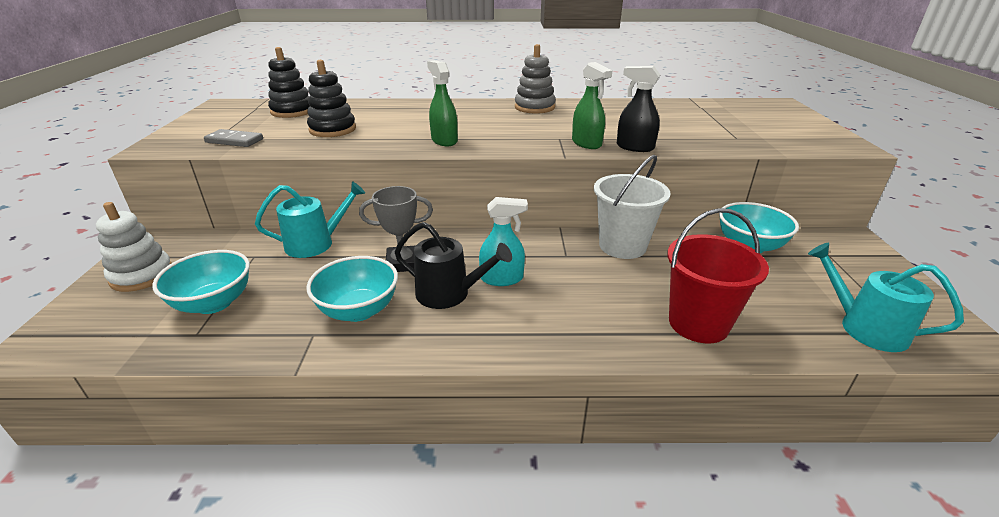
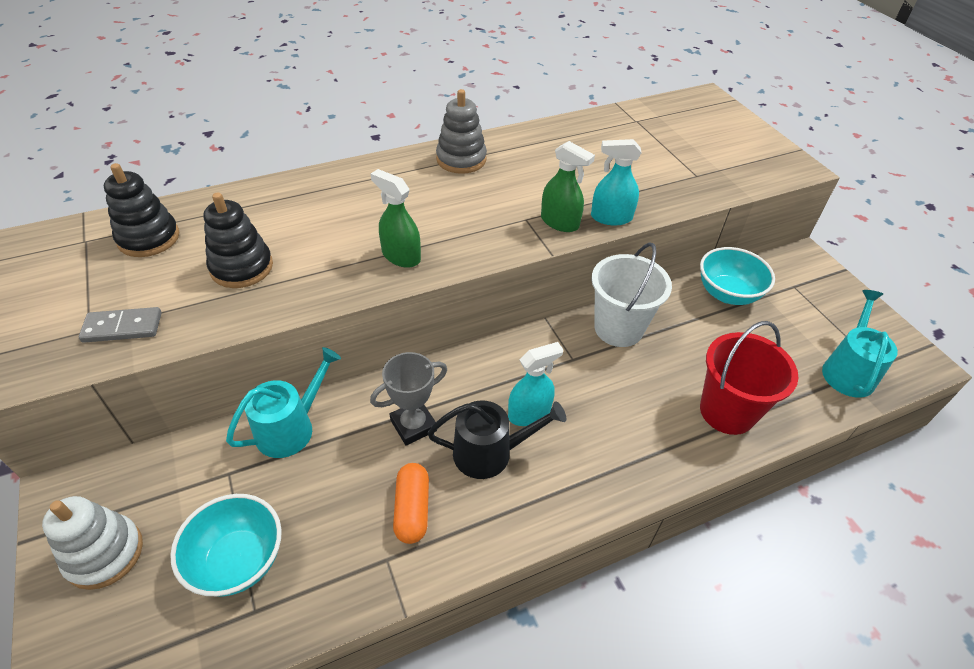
camera: 25 degrees left, 15 degrees up
turquoise bowl [306,256,398,322] -> orange capsule [393,463,429,544]
black spray bottle [617,66,660,152] -> turquoise spray bottle [591,139,642,225]
turquoise watering can [808,243,964,352] -> turquoise watering can turned 90 degrees clockwise [822,290,898,397]

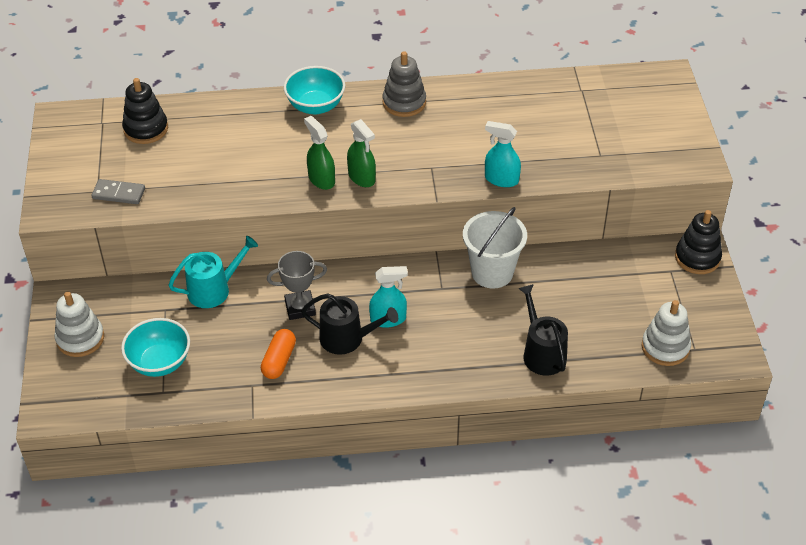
camera: 20 degrees right, 0 degrees up
black stacking toy [203,193,273,288] -> black stacking toy moved to [675,210,722,274]
green spray bottle [541,141,595,232] -> green spray bottle moved to [347,119,376,187]
turquoise bowl [700,247,775,305] -> turquoise bowl moved to [284,66,345,114]
red bucket [700,321,798,435] -> black watering can [518,284,568,375]
turquoise watering can [822,290,898,397] -> white stacking toy [642,300,691,366]

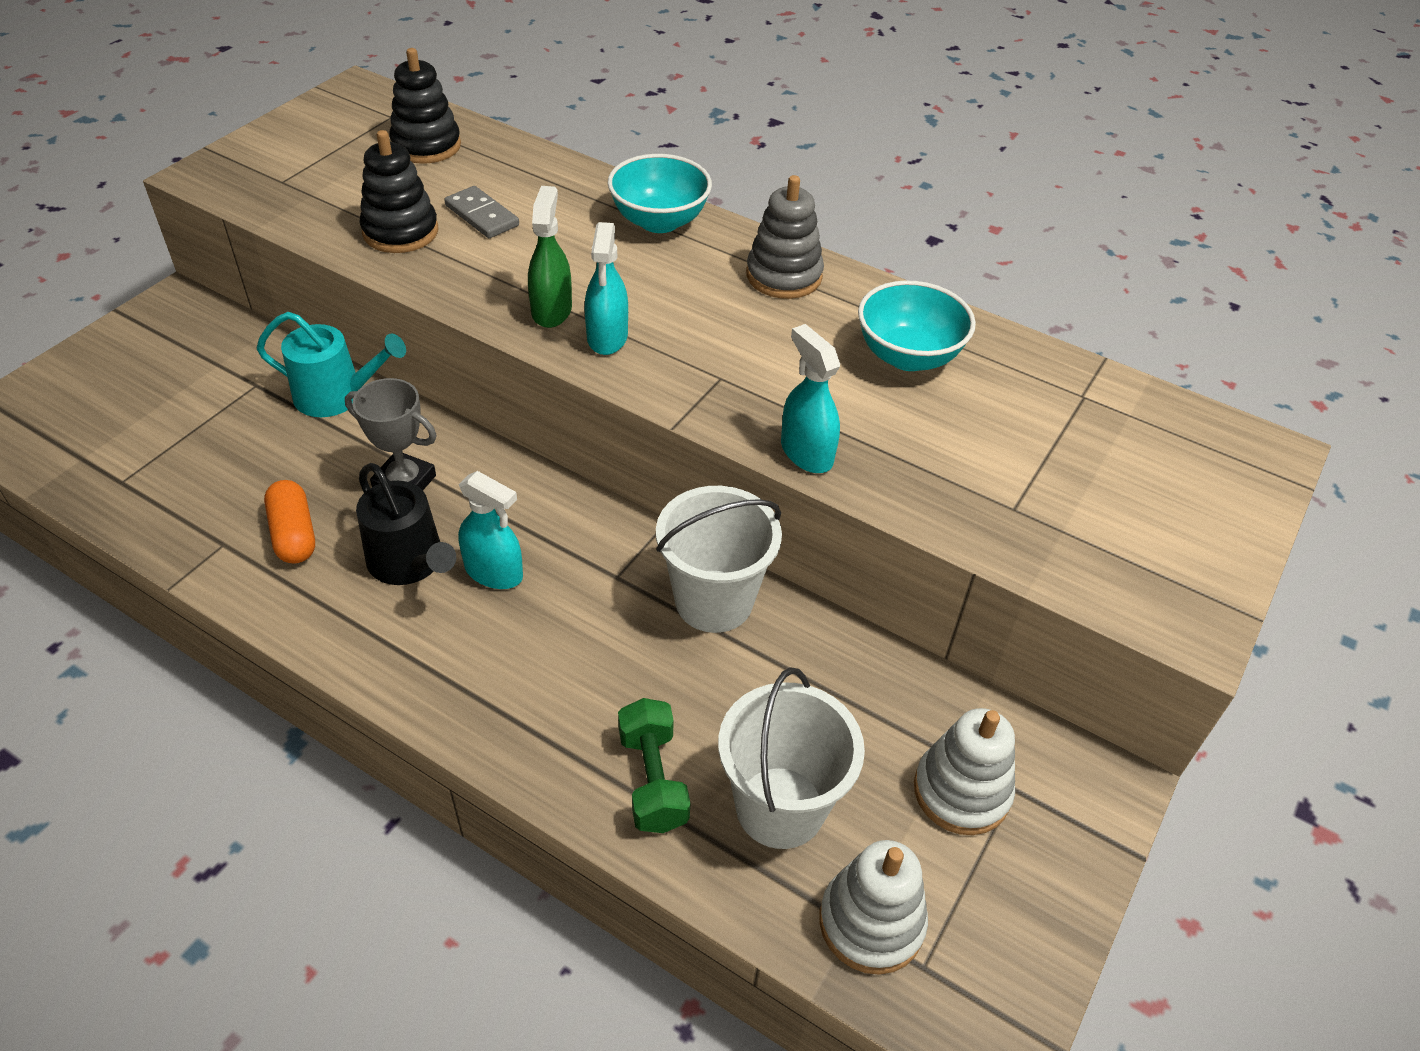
camera: 35 degrees right, 0 degrees up
white stacking toy [54,292,104,357] -> white stacking toy moved to [914,708,1015,835]
grey domino [91,179,145,204] -> grey domino moved to [444,186,519,238]
turquoise bowl [121,318,190,377] -> turquoise bowl moved to [858,280,976,371]
orange capsule [261,329,296,379] -> orange capsule turned 75 degrees counterclockwise [264,480,315,564]
green spray bottle [347,119,376,187] -> turquoise spray bottle [585,222,628,355]
black watering can [518,284,568,375] -> green dumbbell [618,698,690,833]
black stacking toy [675,210,722,274] -> black stacking toy moved to [359,130,438,253]
none -> white bucket [718,667,865,849]

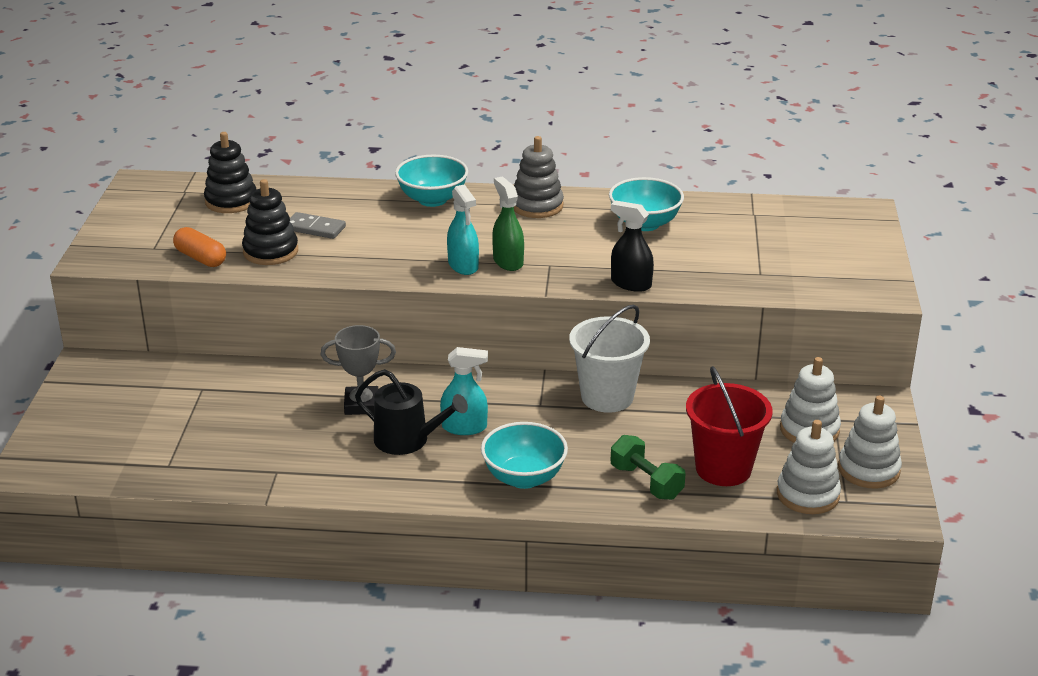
camera: 25 degrees left, 15 degrees down
turquoise watering can [257,312,406,417] -> none
orange capsule [264,480,315,564] -> orange capsule moved to [173,227,226,267]
green spray bottle [528,186,572,328] -> green spray bottle moved to [492,176,524,271]
white bucket [718,667,865,849] -> red bucket [686,366,773,486]
turquoise spray bottle [781,324,840,473] -> black spray bottle [611,200,654,292]
none -> turquoise bowl [481,422,568,489]
none -> white stacking toy [838,396,902,489]

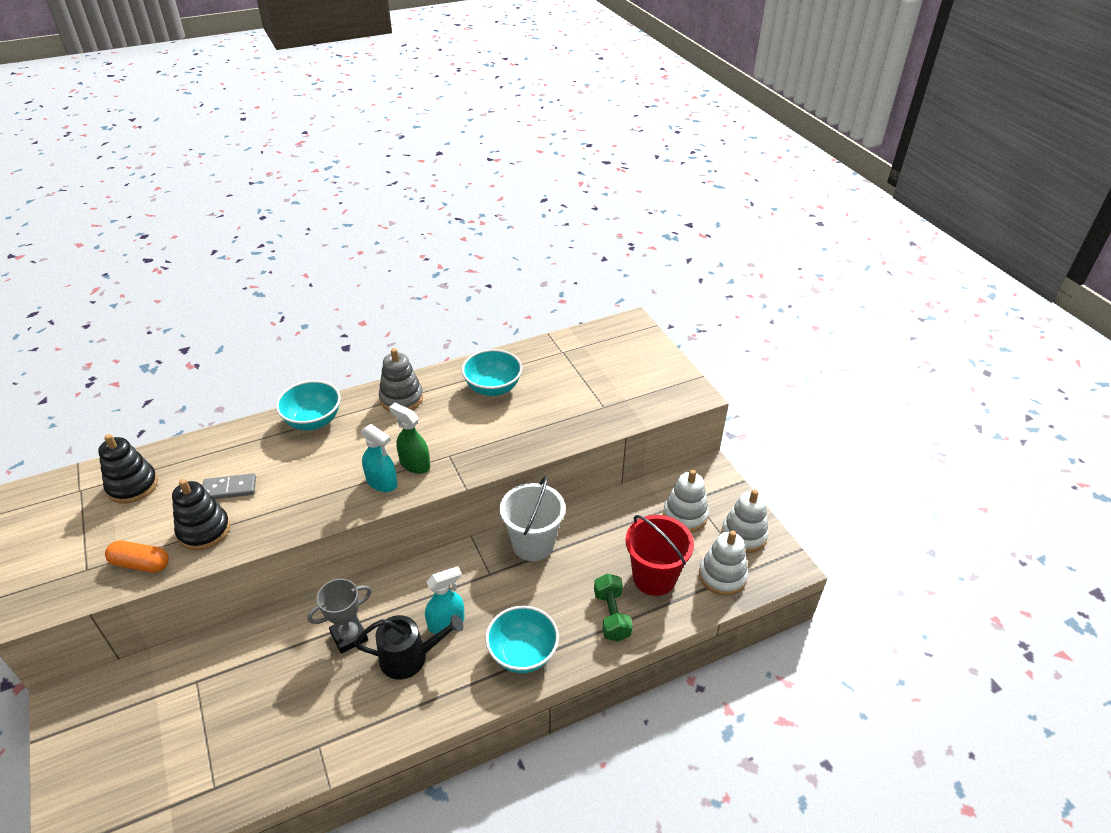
camera: 30 degrees left, 10 degrees up
black spray bottle [611,200,654,292] -> none
green dumbbell [611,435,686,500] -> green dumbbell turned 60 degrees clockwise [594,573,633,641]

